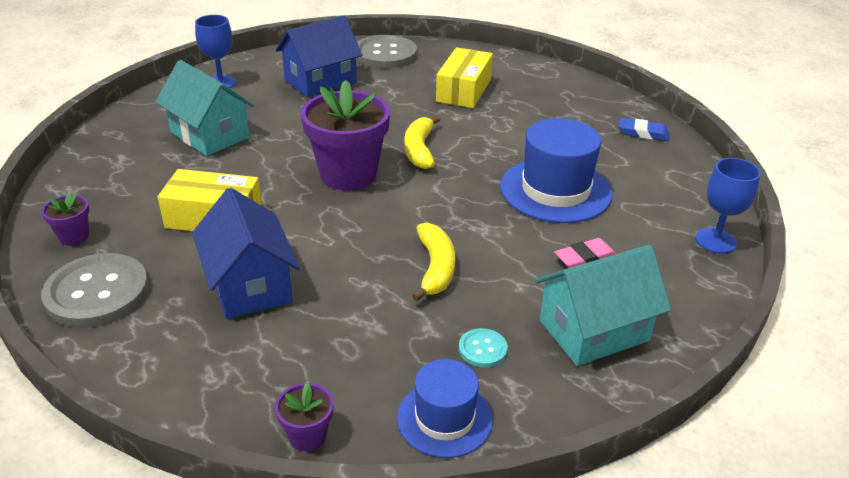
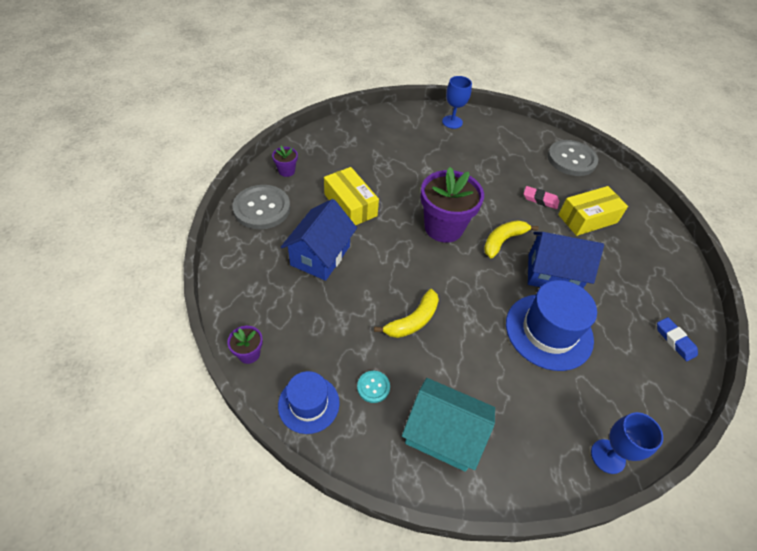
camera: 45 degrees right, 15 degrees up
turquoise house [156,60,254,156] -> none
blue house [276,16,362,98] -> blue house moved to [528,232,604,288]
pink eraser [555,238,616,268] -> pink eraser moved to [524,186,559,209]

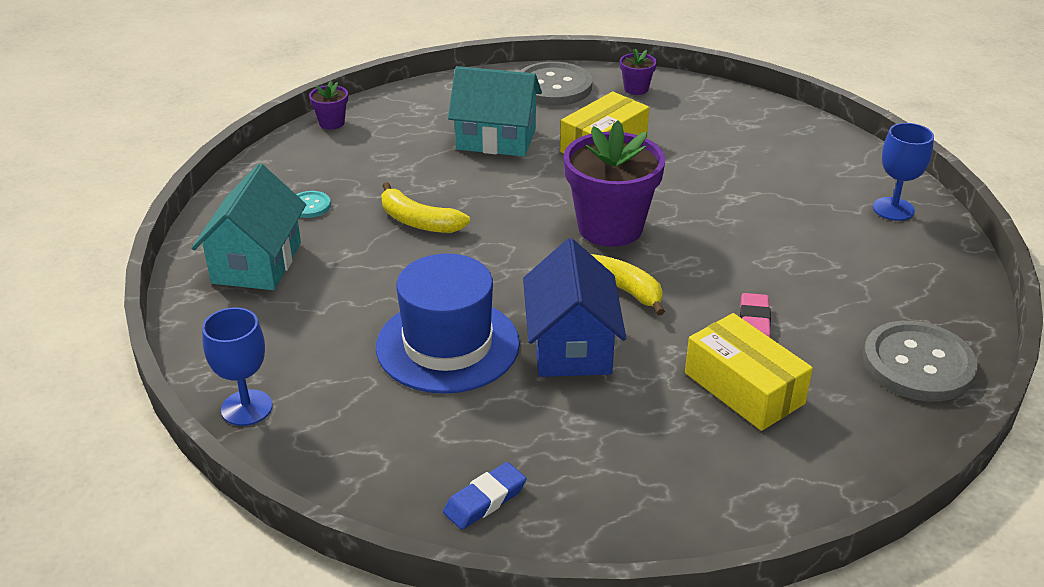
camera: 80 degrees right, 15 degrees down
blue hat [278,371,340,434] -> none
blue house [281,199,357,281] -> turquoise house [448,66,542,157]

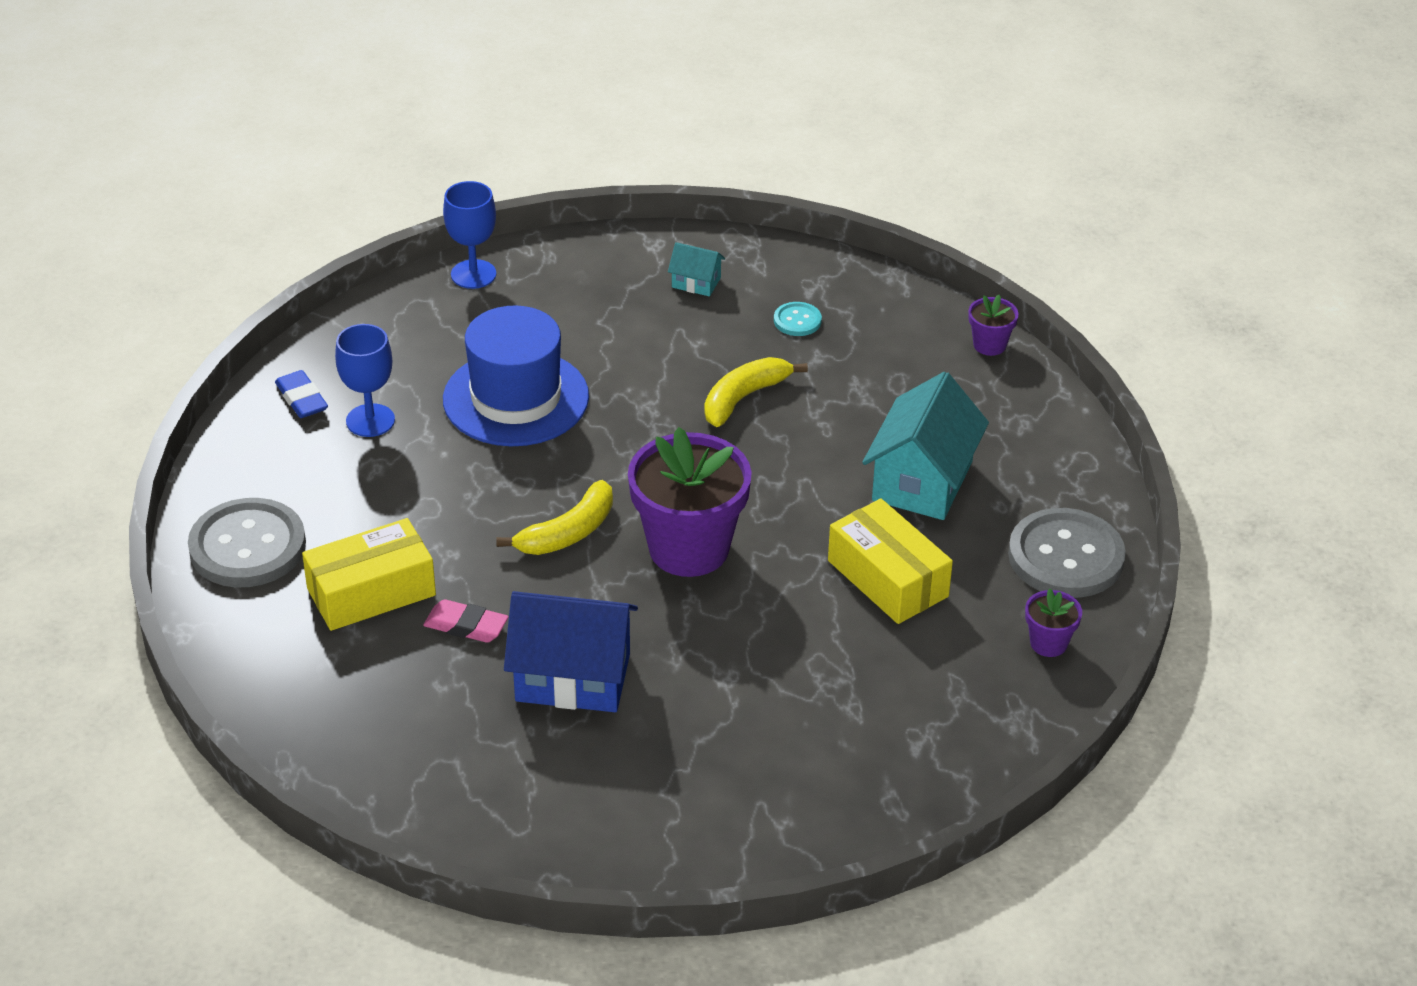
camera: 100 degrees right, 5 degrees up
turquoise house [192,164,306,290] -> turquoise house [668,242,725,296], size x0.47
blue house [523,238,626,377] -> blue house moved to [504,591,638,712]
grey button [863,321,978,401] -> grey button moved to [188,498,306,587]
blue goblet [873,123,934,221] -> blue goblet moved to [335,324,395,437]

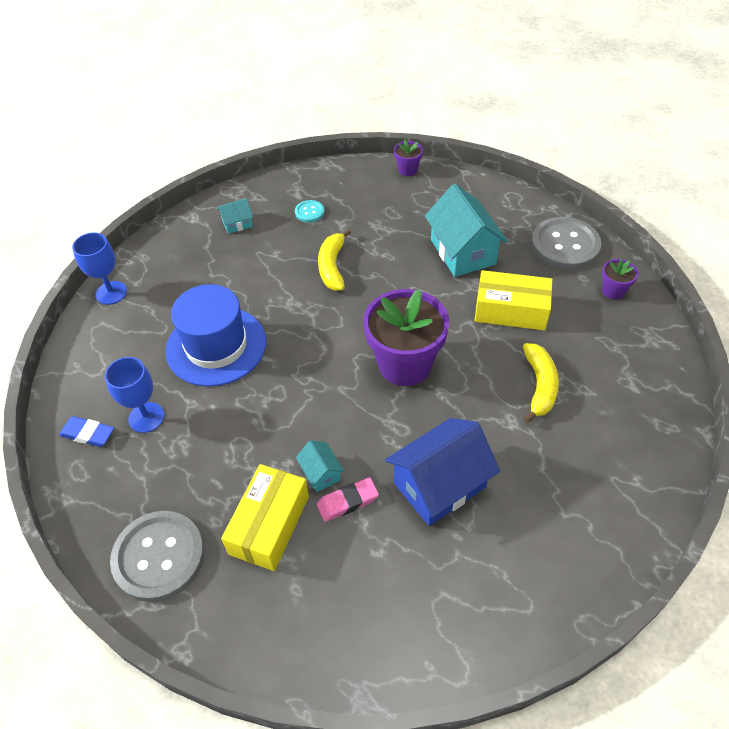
camera: 40 degrees left, 10 degrees up
yellow banana [496,480,613,555] -> yellow banana moved to [523,343,559,423]
none -> turquoise house [296,440,344,492]

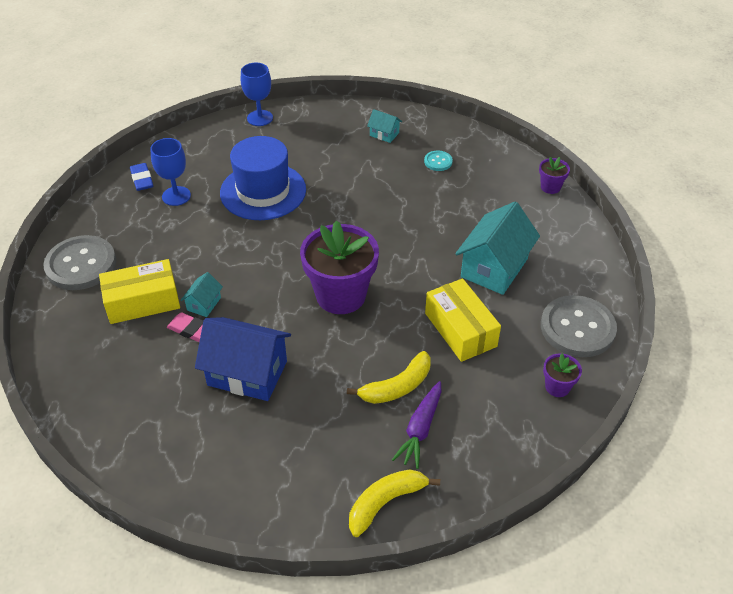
camera: 50 degrees right, 5 degrees down
yellow banana [318,229,351,290] -> yellow banana moved to [349,470,440,537]
none -> purple carrot [392,381,441,469]

